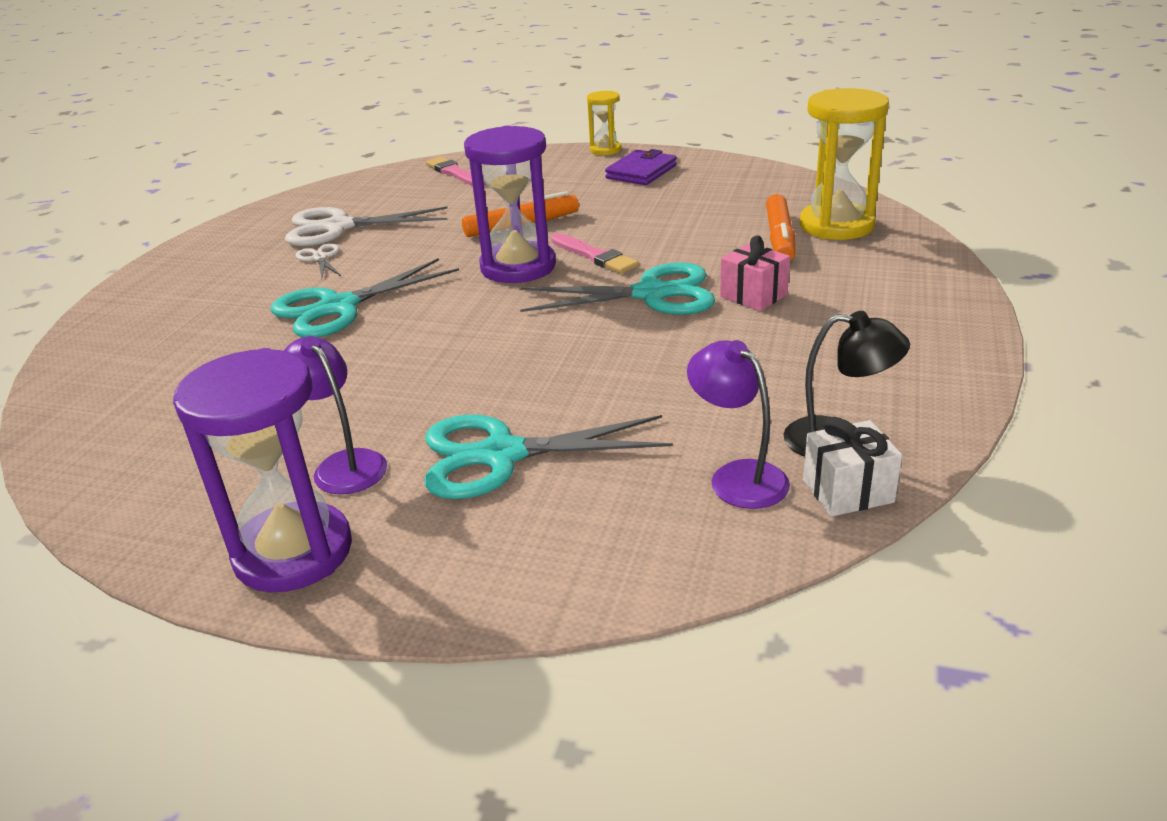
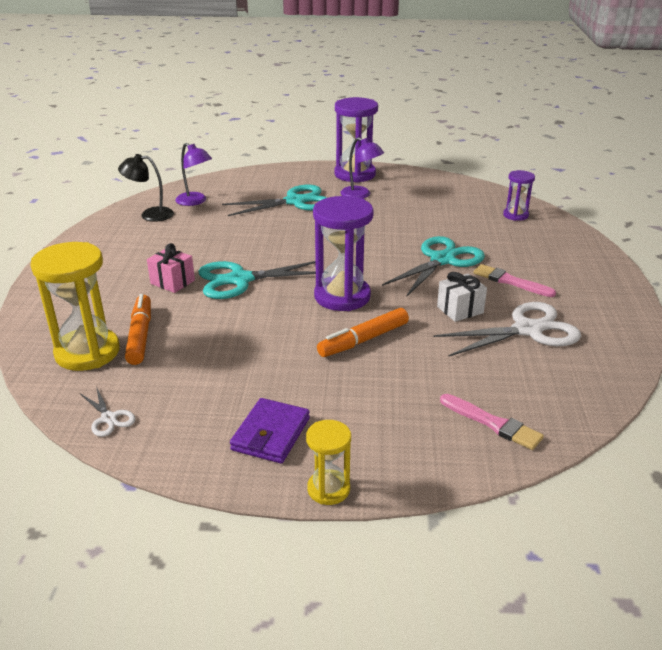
camera: 165 degrees right, 0 degrees up
white scissors [295,243,341,278] -> white scissors moved to [81,386,136,437]
pink brush [551,233,639,274] -> pink brush moved to [473,264,556,297]
white gift [803,417,902,517] -> white gift moved to [437,272,487,322]
none -> purple hourglass [503,170,535,221]

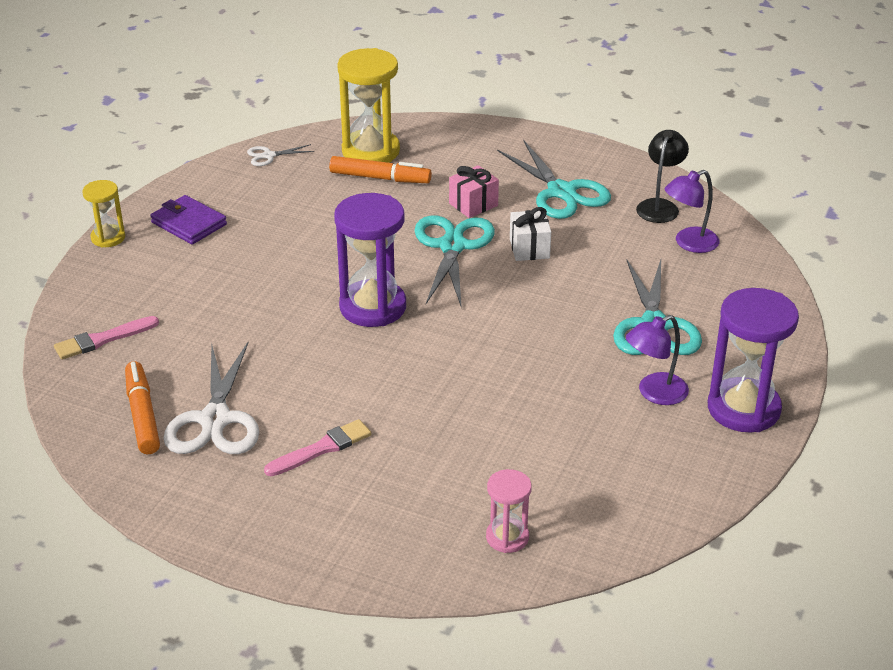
camera: 110 degrees right, 5 degrees up
orange marker [317,308,409,357] -> orange marker moved to [125,361,160,454]
turquoise scissors [382,236,485,297] -> turquoise scissors moved to [497,140,611,219]
white gift [437,272,487,322] -> white gift moved to [510,207,551,261]
purple hourglass [503,170,535,221] -> pink hourglass [486,469,532,553]

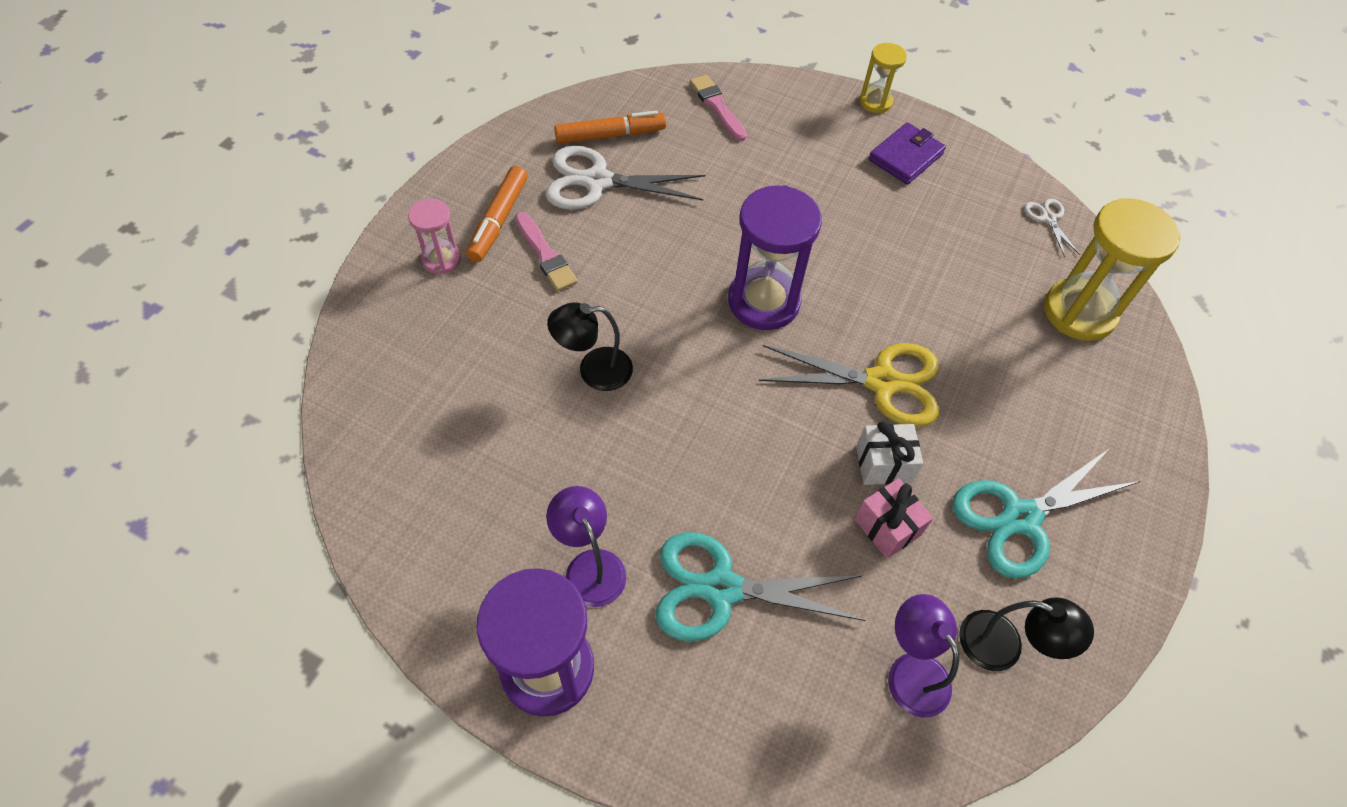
camera: 90 degrees right, 20 degrees up
orange marker [329,156,432,183] -> orange marker moved to [466,166,528,262]
turquoise scissors [414,215,495,306] -> yellow scissors [759,343,939,427]
pink gift [449,165,499,218] -> pink gift moved to [854,478,933,558]
pink hourglass [486,469,532,553] -> pink hourglass moved to [408,199,461,274]
none -> black lamp [547,302,633,391]

